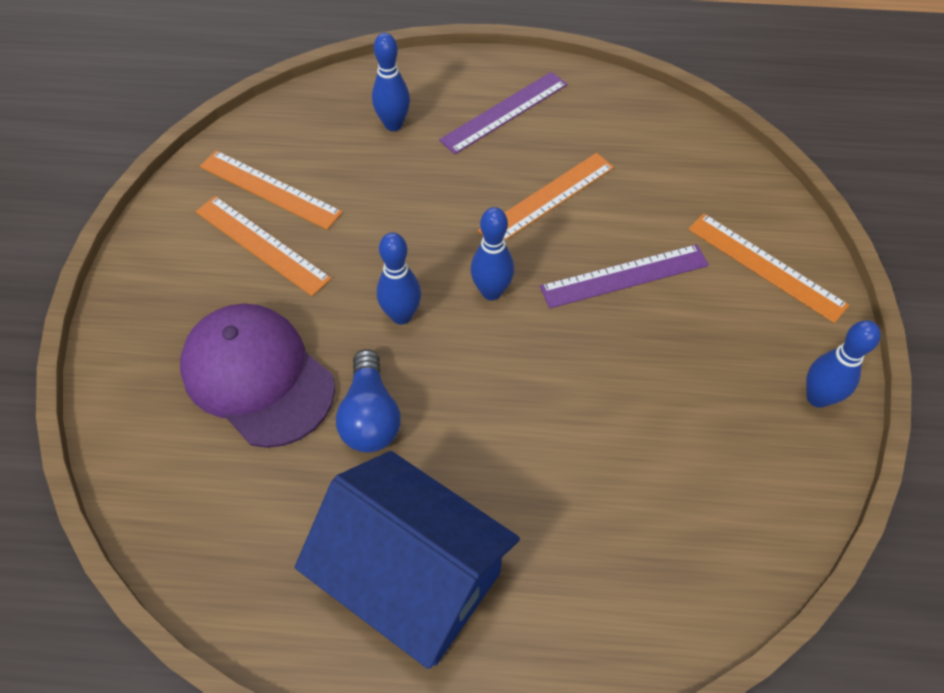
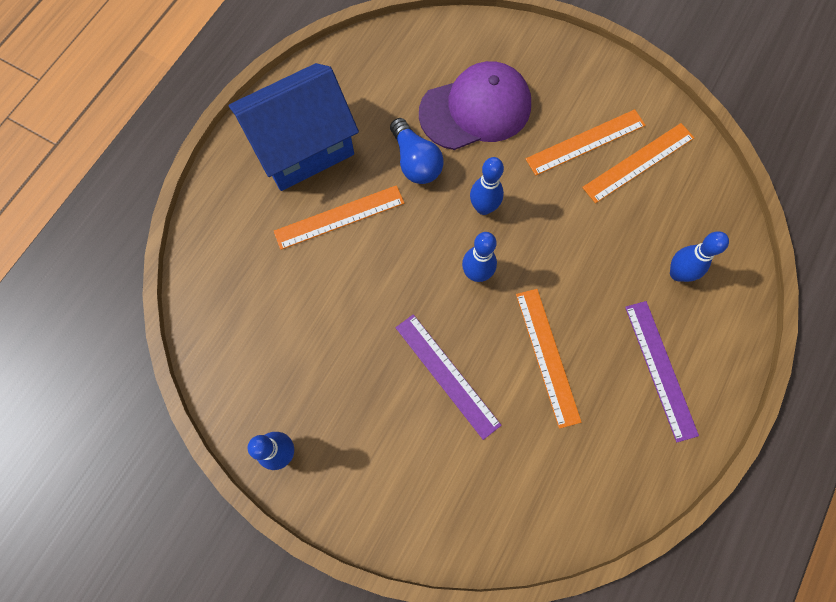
camera: 115 degrees right, 15 degrees up
blue light bulb [336,349,401,453] -> blue light bulb turned 135 degrees counterclockwise [390,118,444,184]
purple ruler [540,244,709,308] -> purple ruler turned 45 degrees counterclockwise [396,314,501,440]
orange ruler [688,214,849,323] -> orange ruler moved to [274,185,404,250]

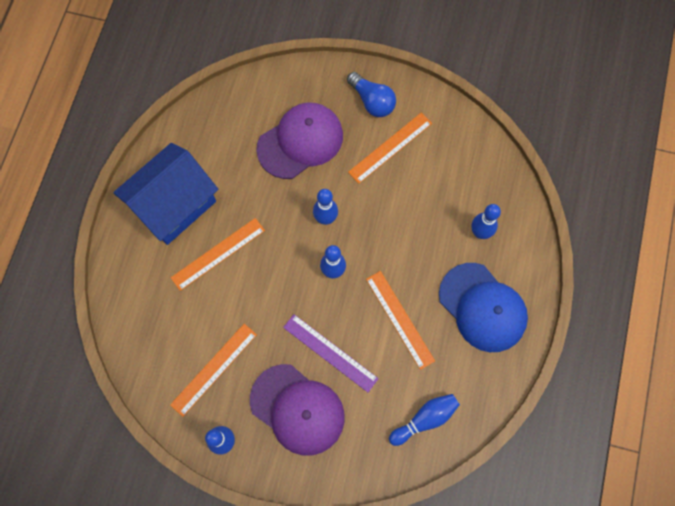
camera: 15 degrees left, 0 degrees up
blue light bulb [390,118,444,184] -> blue light bulb moved to [347,72,396,117]
orange ruler [582,123,694,203] -> orange ruler moved to [170,324,257,417]
purple ruler [625,301,699,442] -> blue cap [439,263,528,352]
none -> purple cap [250,364,345,455]
none -> blue bowling pin [389,394,460,446]

